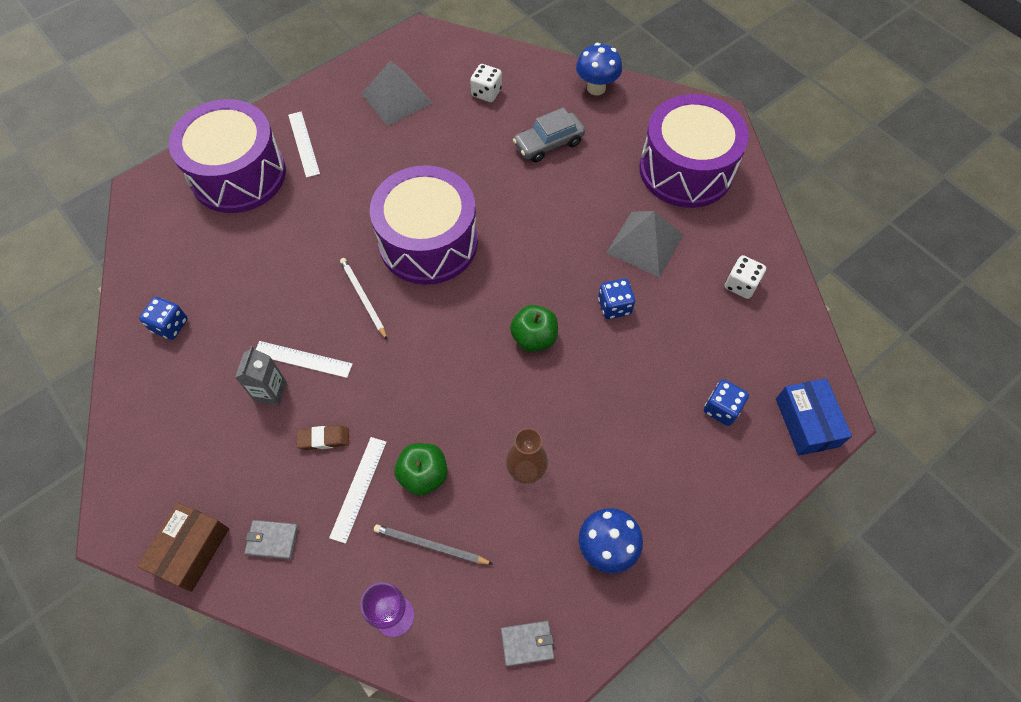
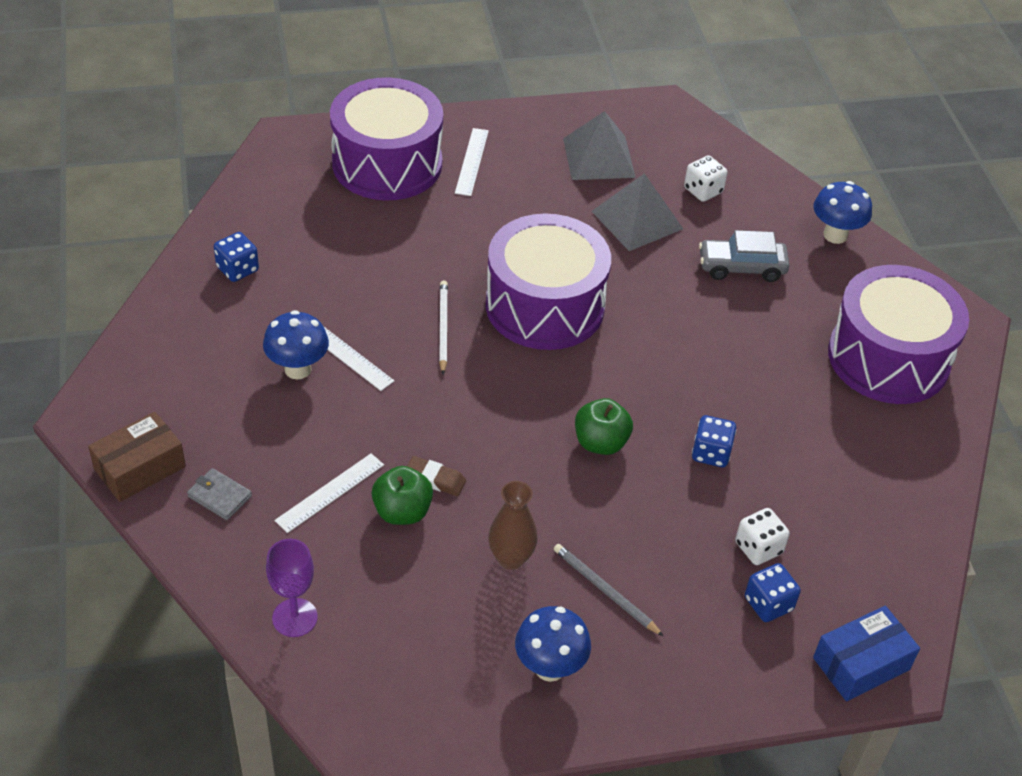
camera: 25 degrees right, 15 degrees down
grey carton [235,346,287,405] -> blue mushroom [263,310,329,379]
brown eraser [297,425,349,450] -> brown eraser moved to [407,456,466,496]
grey pencil [374,524,493,565] -> grey pencil moved to [554,544,663,636]
grey wallet [501,621,555,667] -> none
grey pyramid [606,211,684,278] -> grey pyramid moved to [591,173,683,251]
white dice [725,255,766,299] -> white dice moved to [735,508,790,565]
blue box [776,378,852,456] -> blue box turned 45 degrees clockwise [813,606,920,701]

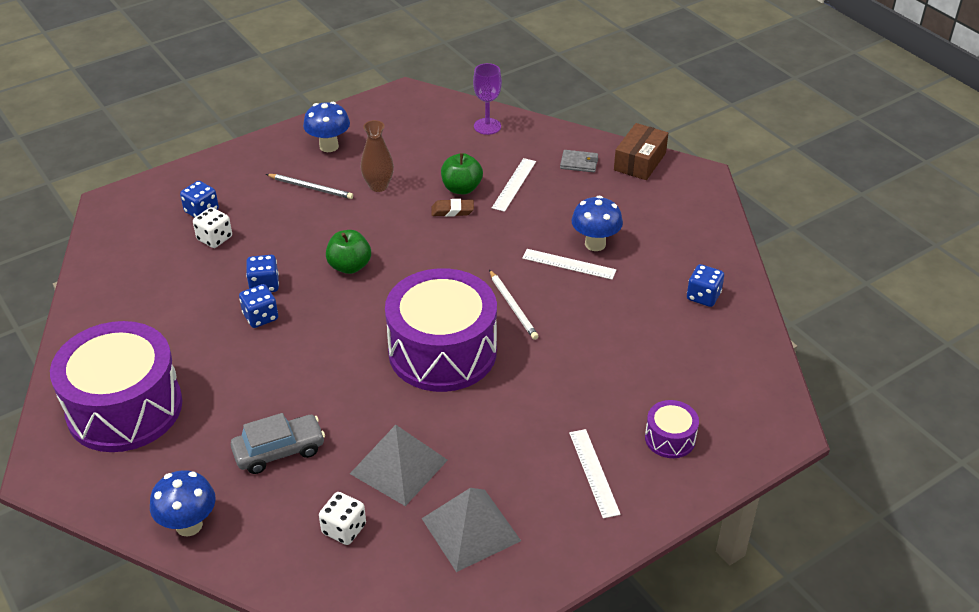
camera: 160 degrees right, 5 degrees down
purple drum [330,78,443,200] -> purple drum [645,400,699,458], size x0.44
blue box [813,606,920,701] -> none
none -> blue dice [239,284,278,328]

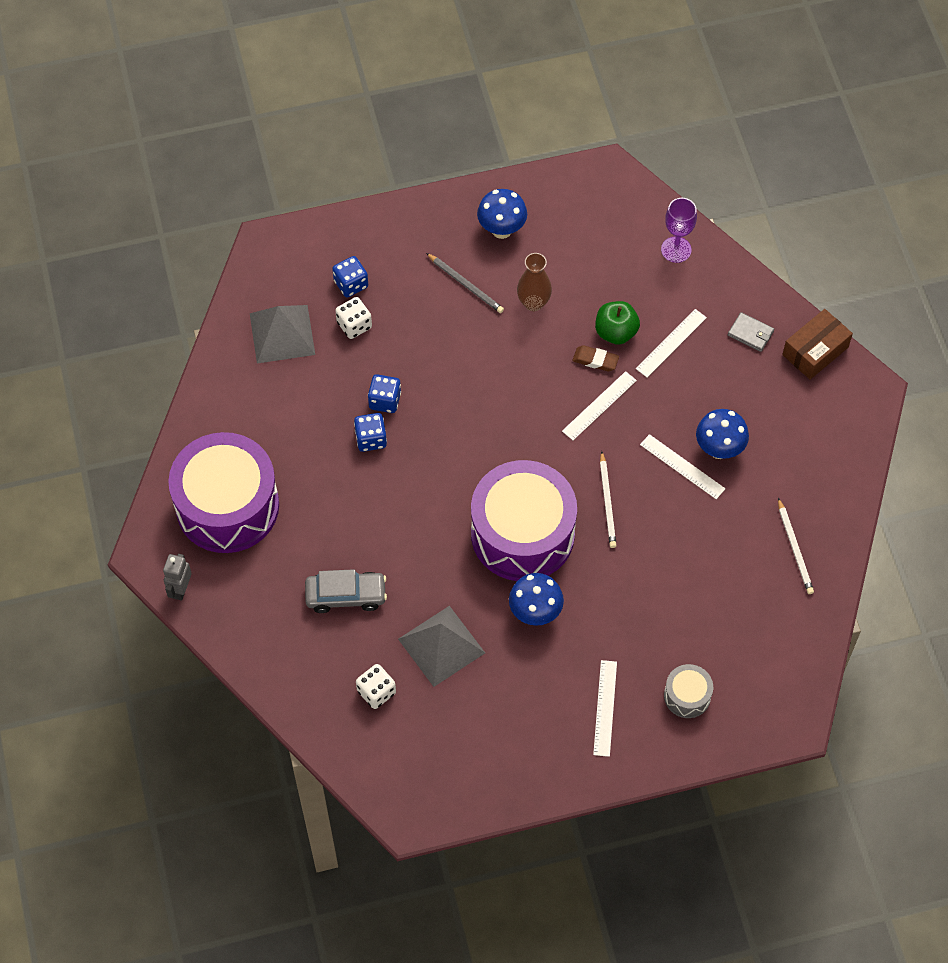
camera: 20 degrees right, 20 degrees up
blue mushroom [150,470,216,536] -> blue mushroom moved to [509,573,564,626]
green apple [326,230,371,274] -> none
grey pyramid [421,488,521,572] -> grey pyramid moved to [250,305,315,363]
purple drum [645,400,699,458] -> grey drum [664,664,713,718]
blue dice [687,264,724,307] -> white pencil [778,498,814,594]
none -> grey robot [163,554,192,601]
none -> white ruler [562,371,637,440]

